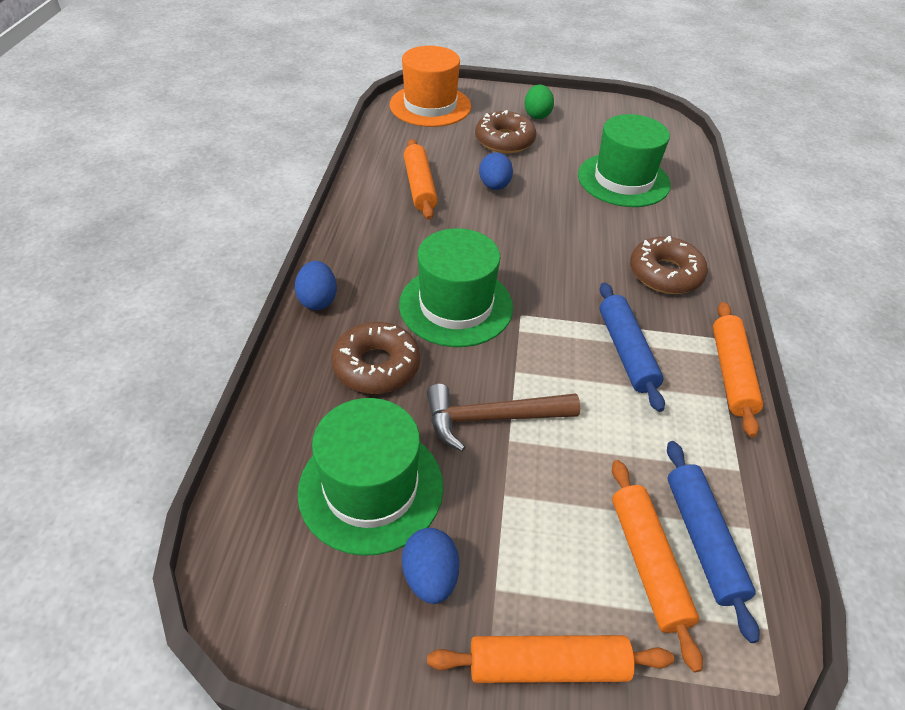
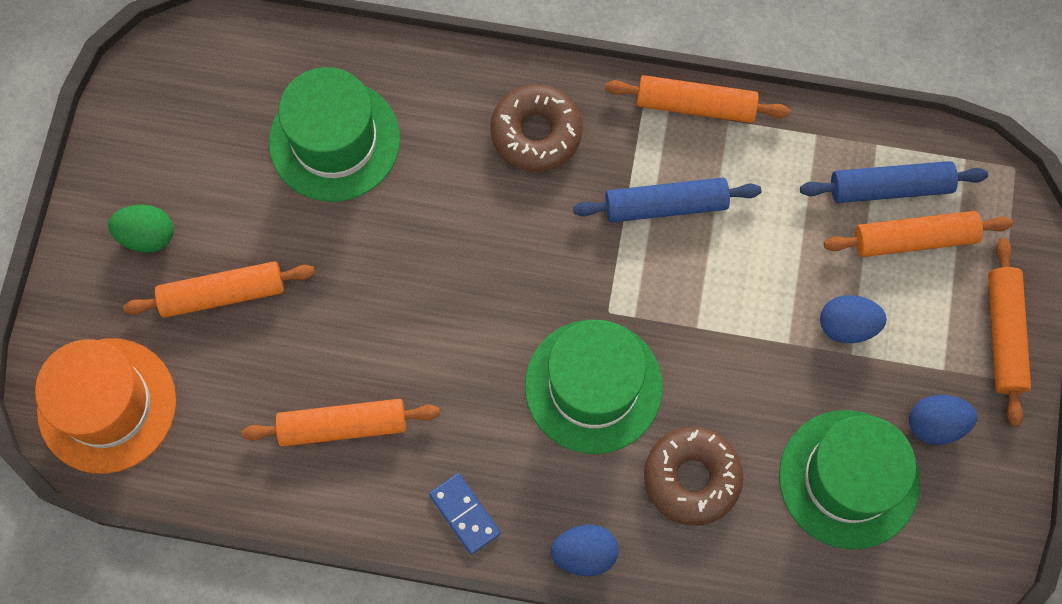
camera: 85 degrees left, 25 degrees up
brown hammer [427,384,580,452] -> none
brown donut [475,110,536,153] -> orange rolling pin [123,261,315,318]
blue egg [479,152,513,190] -> blue egg moved to [820,295,887,343]
none -> blue domino [429,473,501,555]

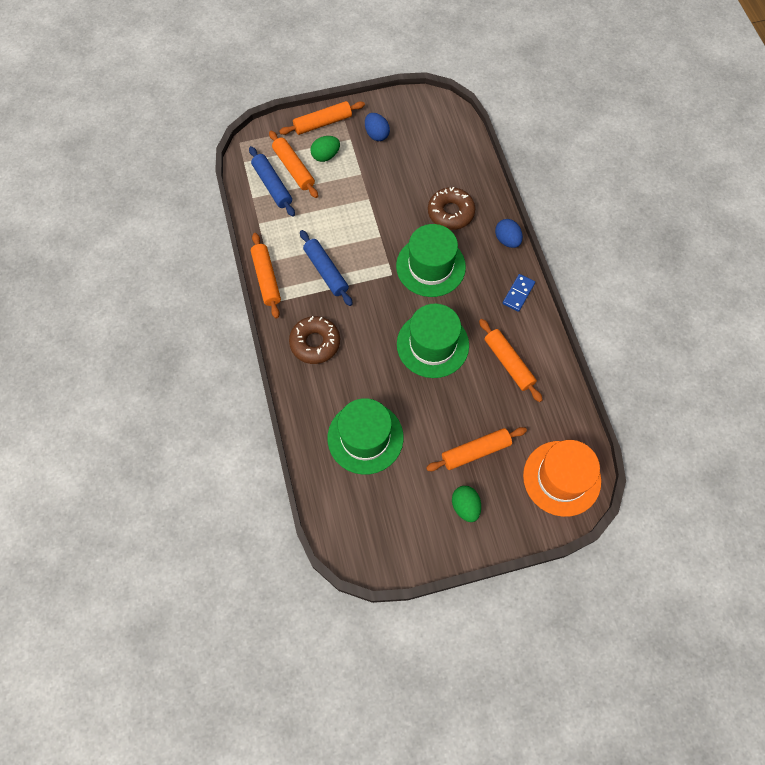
camera: 115 degrees left, 5 degrees down
orange rolling pin [123,261,315,318] -> orange rolling pin turned 75 degrees counterclockwise [426,427,527,471]
green hat [779,410,920,549] -> green hat moved to [397,303,469,378]
blue egg [820,295,887,343] -> none
none -> green egg [311,136,340,162]

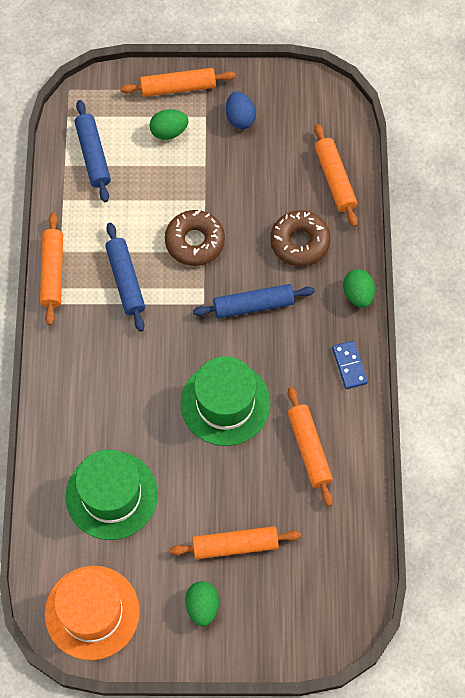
camera: 15 degrees right, 0 degrees up
orange rolling pin [269,131,318,198] -> orange rolling pin moved to [314,124,358,227]
brown donut [289,316,340,364] -> brown donut moved to [165,210,225,266]
green hat [396,224,466,297] -> blue rolling pin [193,284,315,319]
blue egg [495,219,523,248] -> green egg [343,269,375,308]
blue domino [503,274,535,312] -> blue domino turned 60 degrees counterclockwise [332,341,368,389]
orange hat [523,440,601,517] -> orange hat moved to [45,566,140,660]

